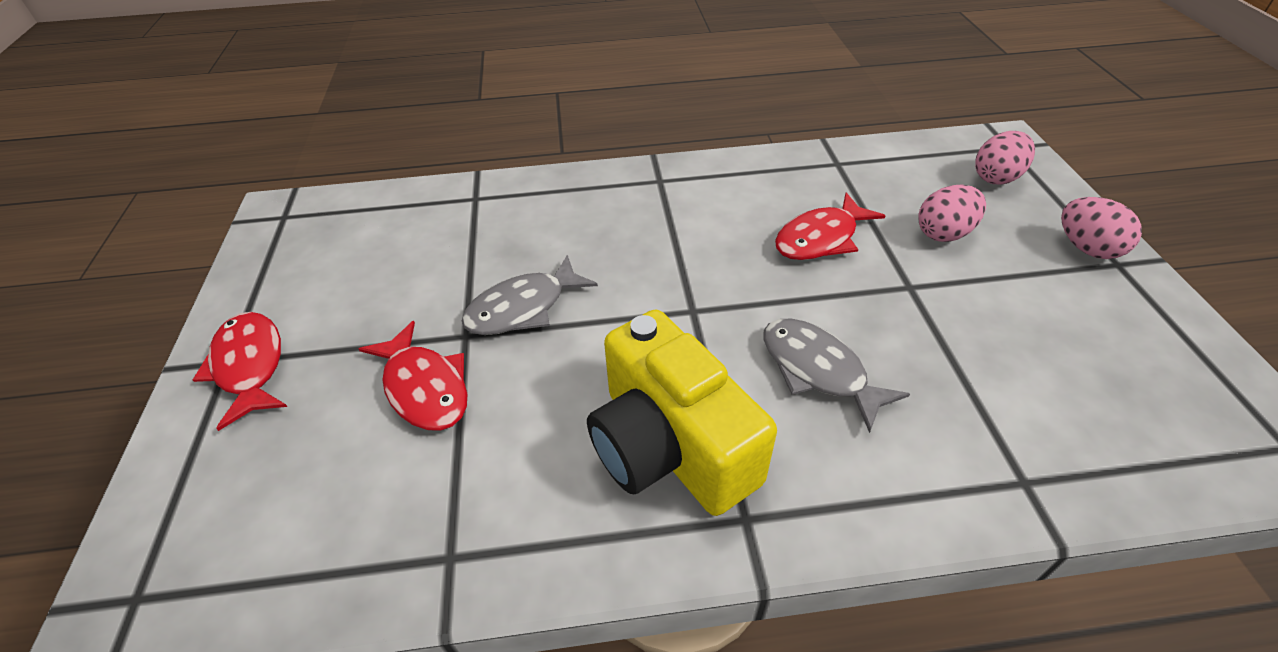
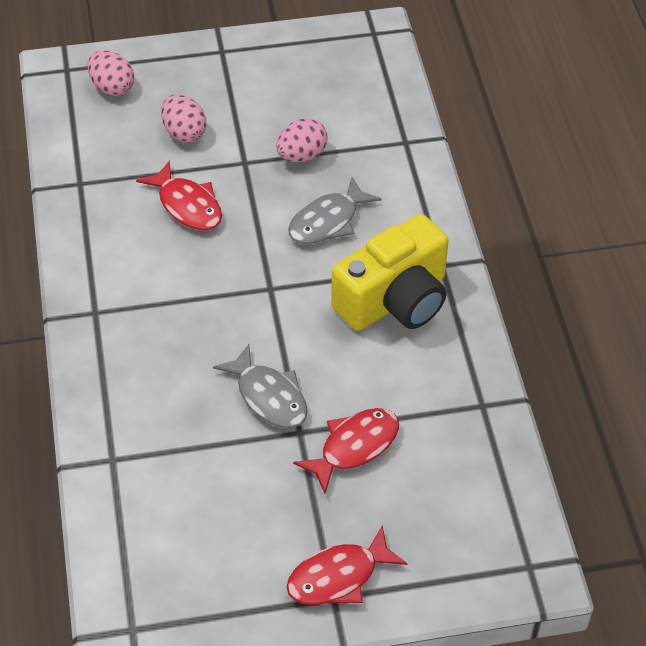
camera: 95 degrees left, 5 degrees up
pink egg [1061,197,1142,259] -> pink egg moved to [276,118,328,162]

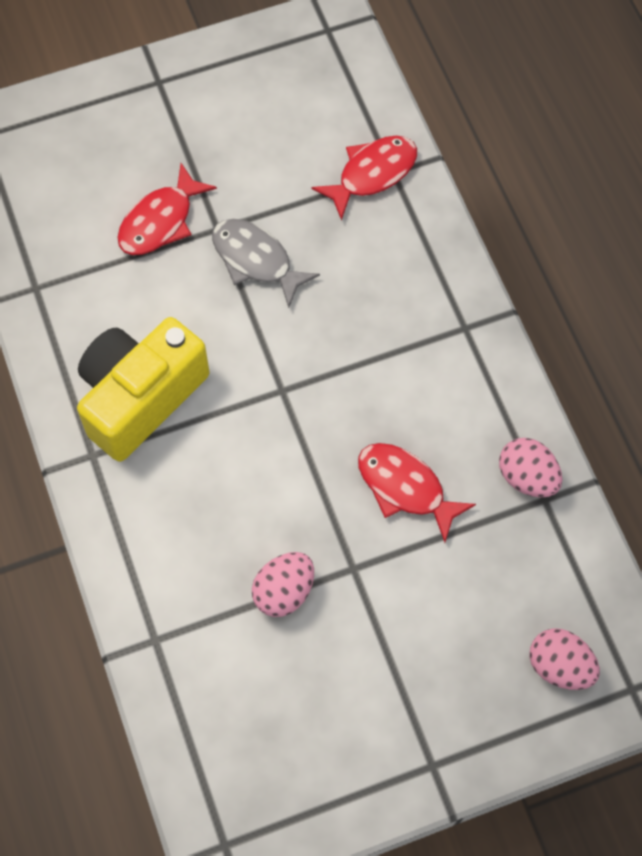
camera: 170 degrees right, 15 degrees up
pink egg [161,94,207,143] -> pink egg moved to [499,438,563,497]
red fish [287,525,408,605] -> red fish moved to [311,136,417,220]
grey fish [288,177,382,244] -> none

